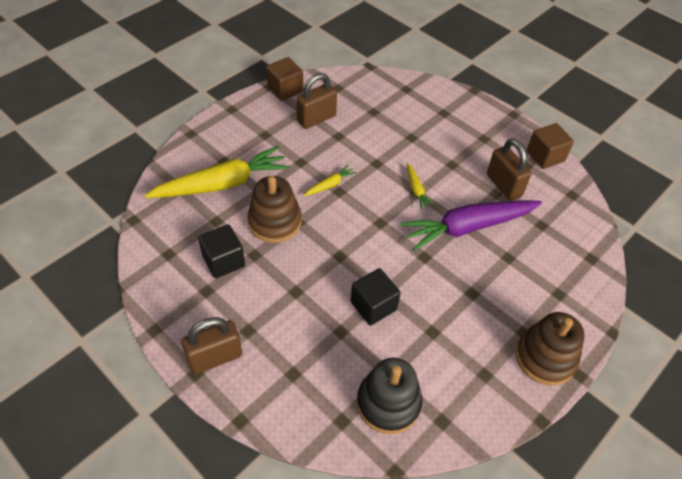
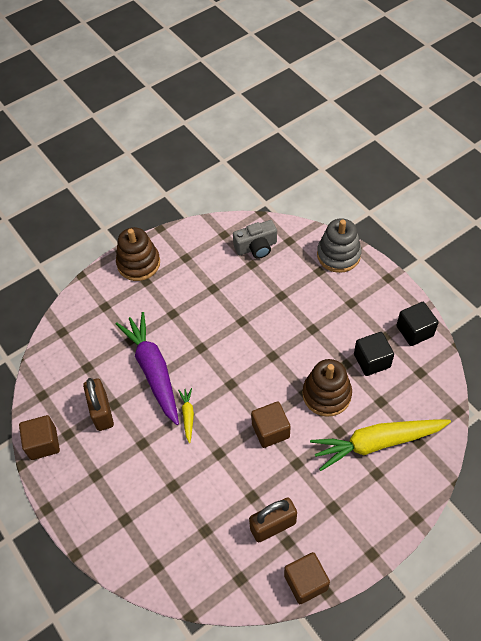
camera: 165 degrees left, 5 degrees up
brown padlock [181,317,242,374] -> none
yellow carrot [303,165,357,196] -> brown cube [251,401,291,448]
black cube [351,268,401,325] -> black cube moved to [396,302,439,346]
black stacking toy [357,358,422,434] -> grey camera [233,220,277,259]
purple carrot [401,200,542,251] -> purple carrot turned 105 degrees counterclockwise [116,312,179,425]
none -> grey stacking toy [317,218,362,273]

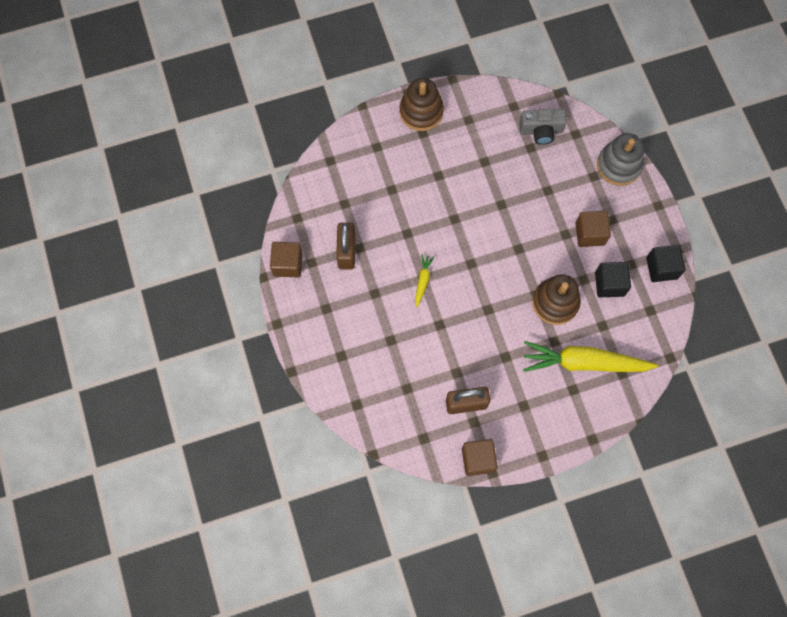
camera: 15 degrees right, 15 degrees up
purple carrot [116,312,179,425] -> none
brown cube [251,401,291,448] -> brown cube moved to [575,211,611,247]

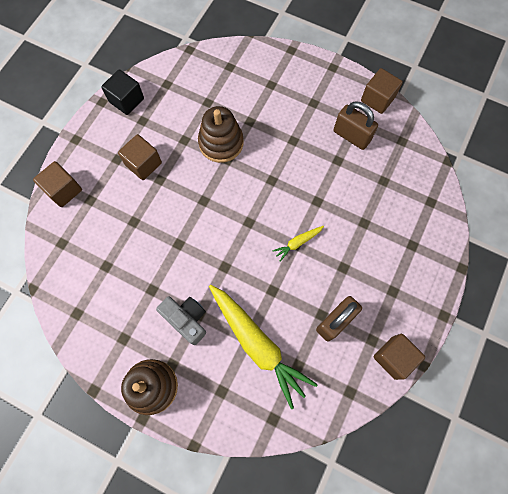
camera: 135 degrees left, 0 degrees up
grey camera [519,109,567,145] -> grey camera moved to [156,297,206,345]
yellow carrot [523,341,658,372] -> yellow carrot moved to [209,285,318,409]
black cube [595,262,631,297] -> none
grey stacking toy [597,133,644,186] -> brown cube [33,161,82,207]

